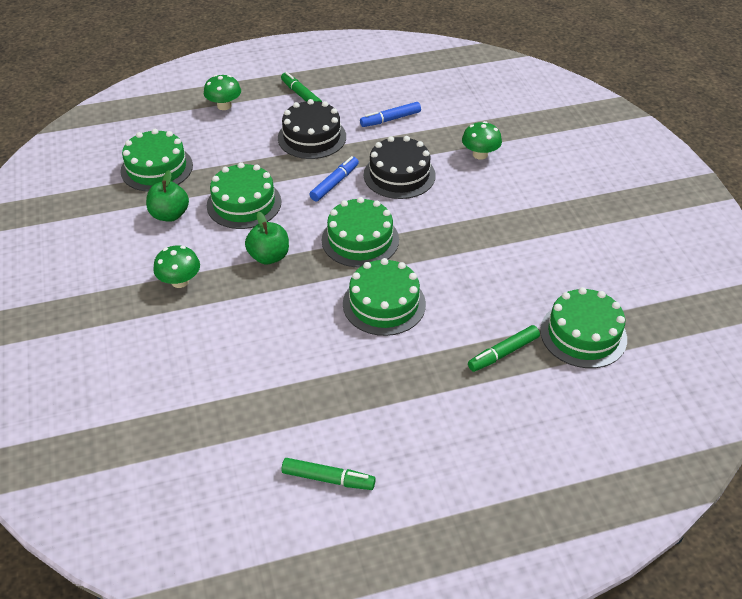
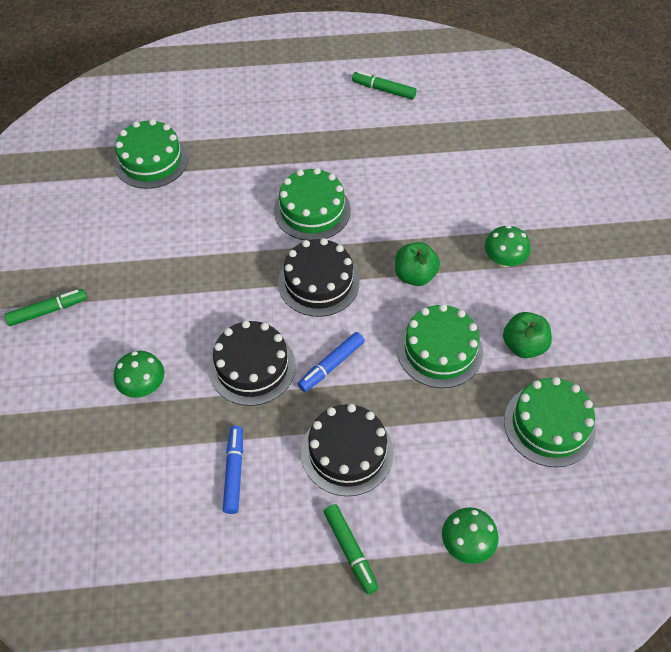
camera: 170 degrees left, 10 degrees up
green cake [322,197,399,267] -> black cake [278,238,359,317]
blue marker [360,102,421,127] -> blue marker turned 75 degrees counterclockwise [223,426,243,514]
green marker [468,325,540,372] -> green marker moved to [4,289,87,326]

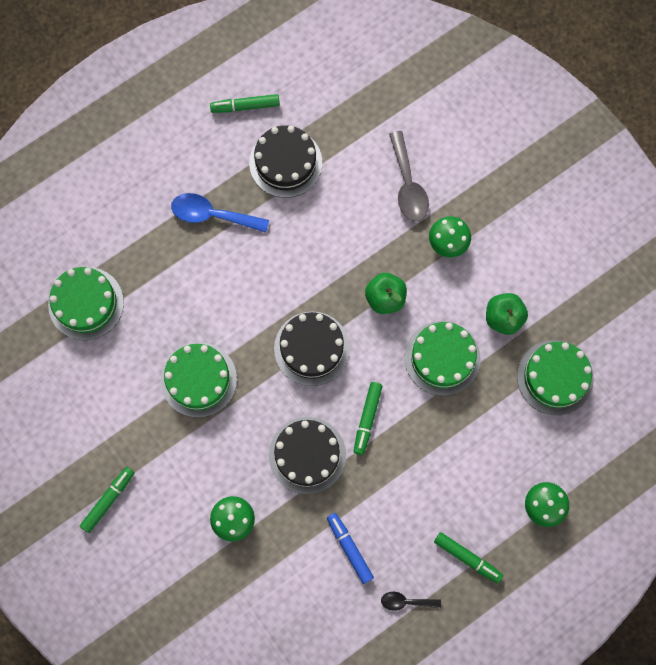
camera: 30 degrees left, 20 degrees up
green cake [274,168,351,240] -> green cake moved to [161,342,237,418]
blue marker [298,332,364,392] -> green marker [353,382,383,455]
black cake [301,404,394,496] -> black cake moved to [249,126,322,198]
none -> blue spoon [171,193,269,233]
none -> black spoon [381,592,441,611]
none -> grey spoon [389,131,429,221]

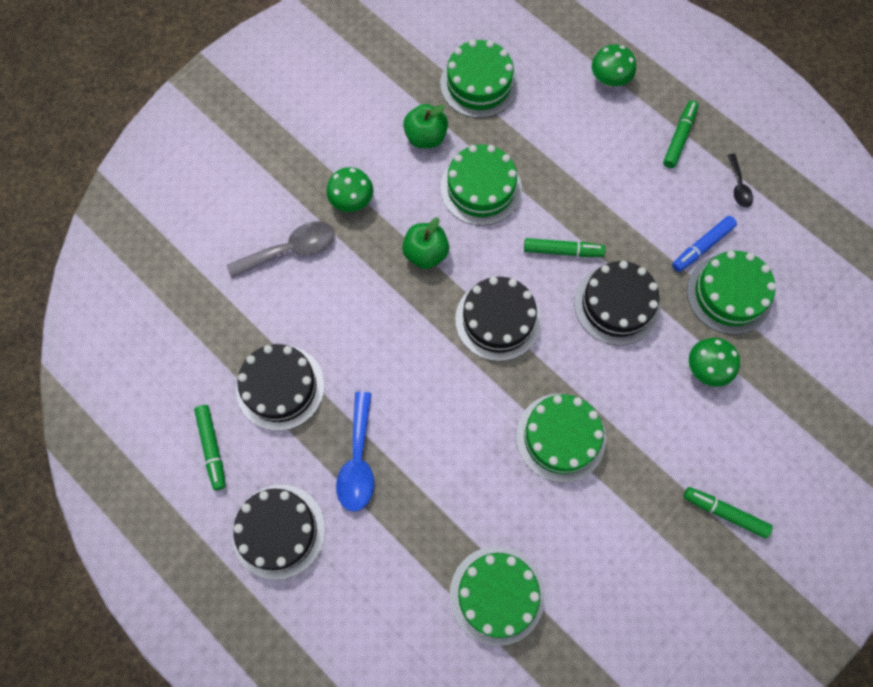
camera: 100 degrees left, 5 degrees down
none -> black cake [232,485,325,580]
none -> green cake [687,251,776,335]

